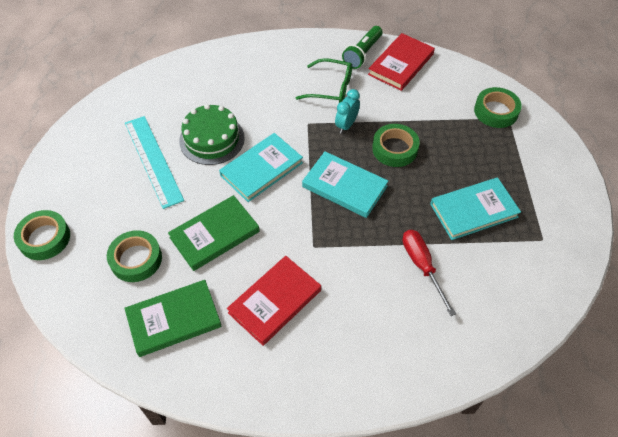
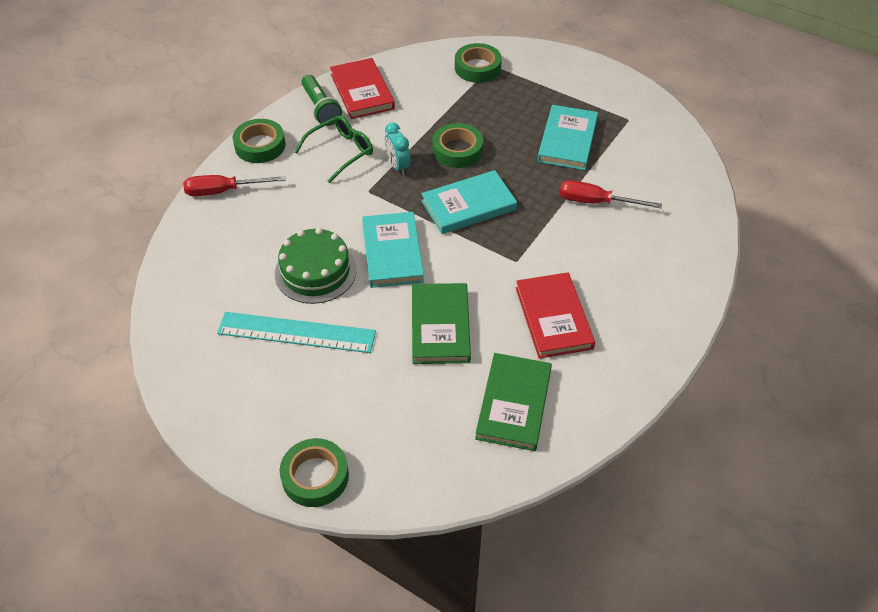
camera: 55 degrees left, 5 degrees down
green tape [107,230,162,282] -> green tape moved to [233,119,285,163]
none -> red screwdriver [183,175,286,196]

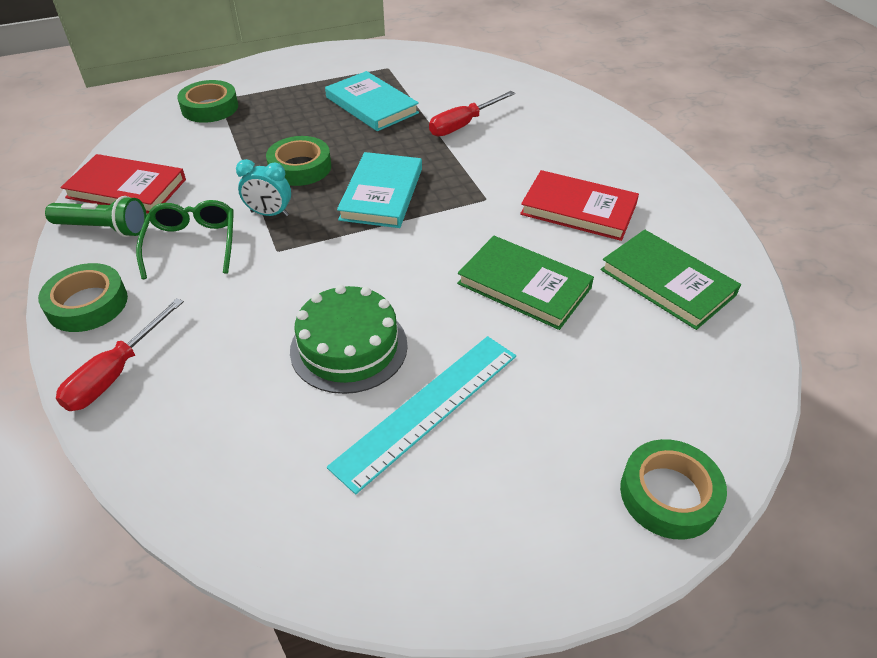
camera: 55 degrees left, 5 degrees down
turquoise book [362,212,424,288] -> none

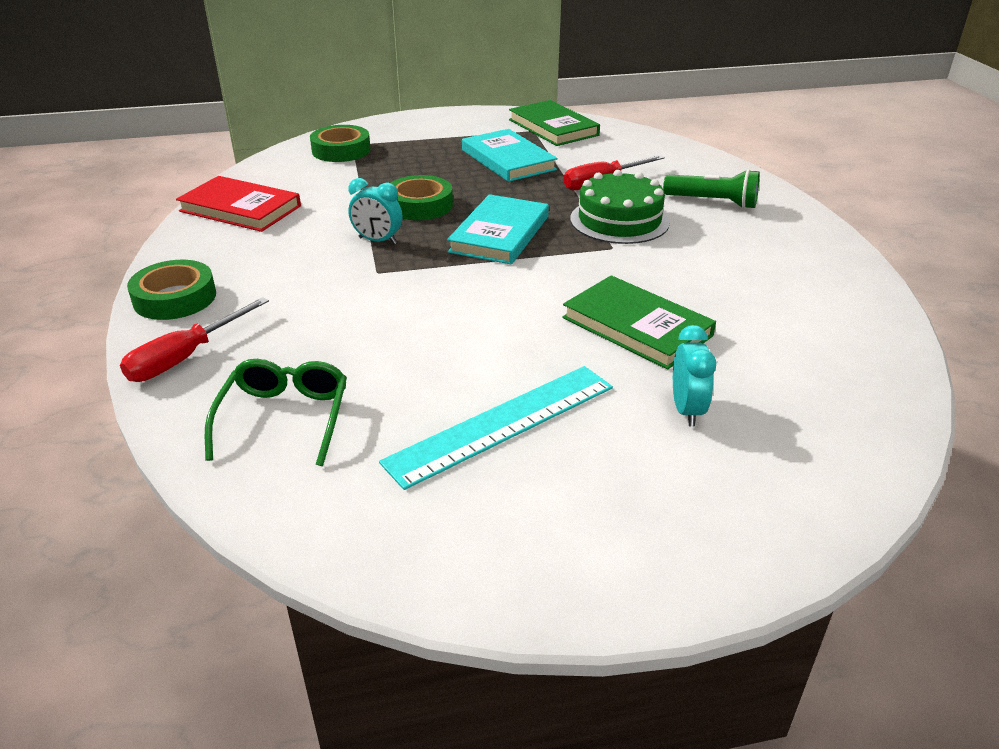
camera: 10 degrees right, 10 degrees down
green flashlight [45,196,147,237] -> green flashlight moved to [663,169,760,209]
green glasses [136,200,234,279] -> green glasses moved to [205,359,347,466]
green cake [290,285,408,394] -> green cake moved to [570,170,670,244]
red book [520,170,639,241] -> none
green book [601,230,741,330] -> green book moved to [509,100,600,146]
green tape [620,439,727,540] -> none
none -> turquoise clock [673,325,716,427]

